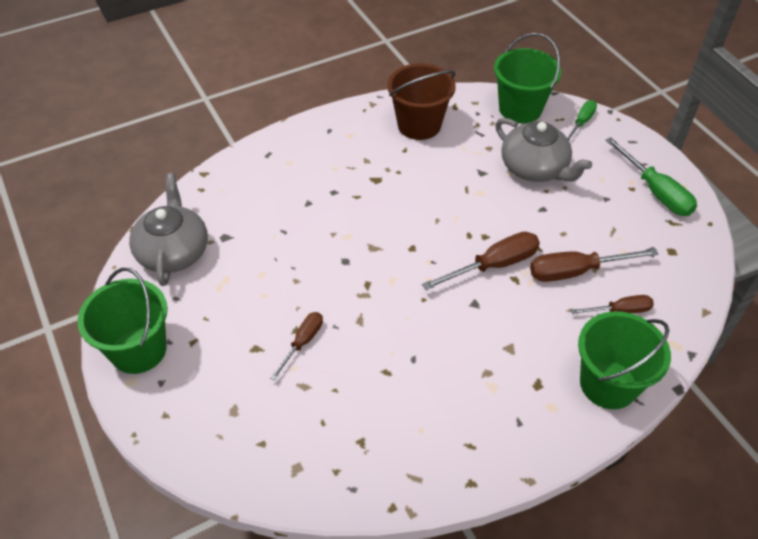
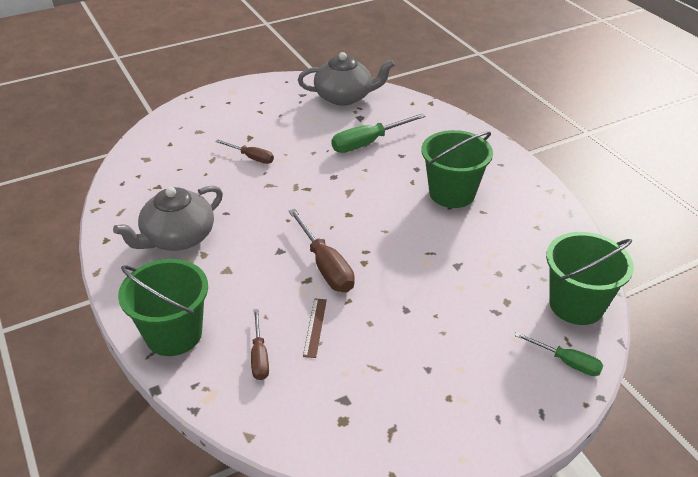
camera: 90 degrees right, 10 degrees down
green bucket [77,268,167,374] -> green bucket moved to [421,130,493,208]
brown bucket [387,63,456,140] -> none
grey teapot [495,118,592,182] -> grey teapot moved to [113,186,223,251]
brown screwdriver [530,248,659,282] -> brown ruler [303,299,327,358]
green screwdriver [606,137,697,216] -> green screwdriver moved to [332,113,426,153]

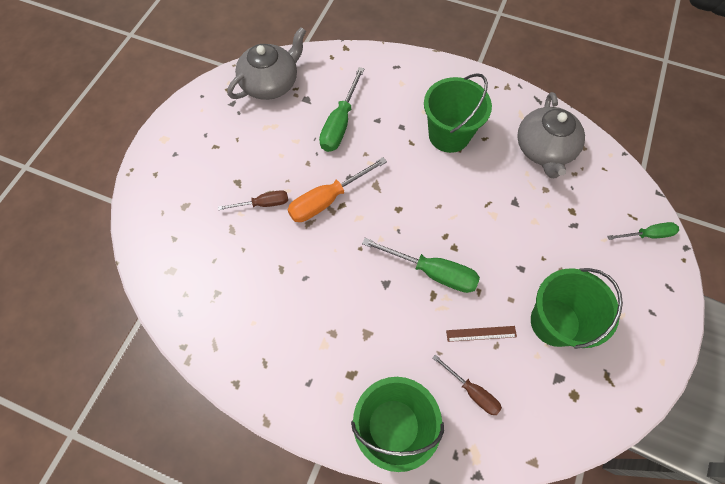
camera: 40 degrees left, 25 degrees up
grey teapot [113,186,223,251] -> grey teapot moved to [517,92,585,178]
brown screwdriver [289,209,355,292] -> green screwdriver [362,238,480,293]
brown ruler [303,299,327,358] -> brown ruler turned 60 degrees counterclockwise [446,326,517,342]
green bucket [546,232,634,325] -> green bucket moved to [531,268,623,349]
none -> orange screwdriver [288,157,387,222]

